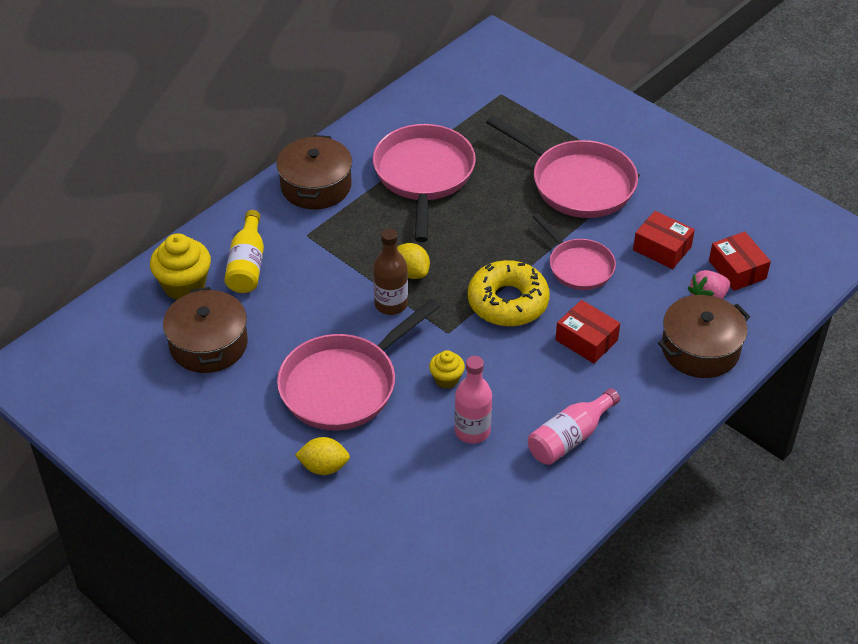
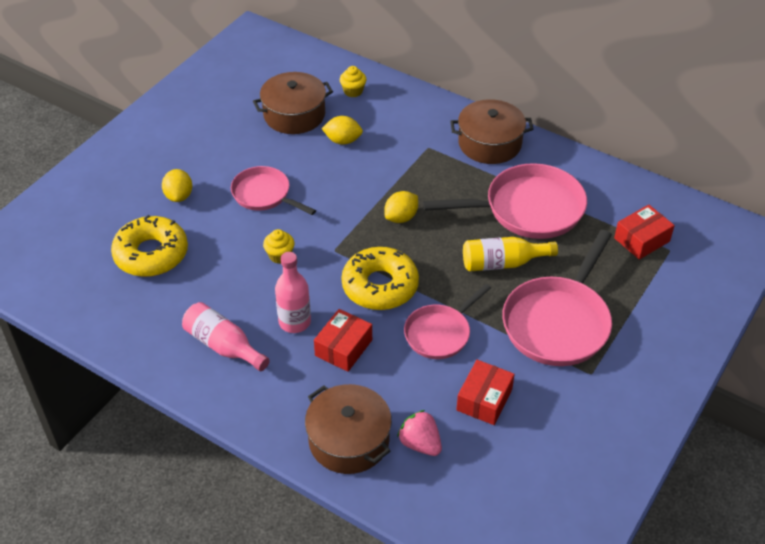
camera: 80 degrees right, 0 degrees up
yellow cupcake [150,233,211,300] -> yellow cupcake [340,66,367,97], size x0.56
yellow bottle [224,210,264,293] -> yellow bottle moved to [463,237,558,272]
pink pan [277,299,440,430] -> pink pan [231,166,316,215], size x0.60
brown bottle [373,228,408,315] -> none
pink bottle [454,356,492,444] -> pink bottle moved to [275,252,311,333]
red box [709,231,771,291] -> red box moved to [614,205,675,260]
none -> yellow donut [111,215,188,277]
none -> yellow lemon [321,116,363,145]

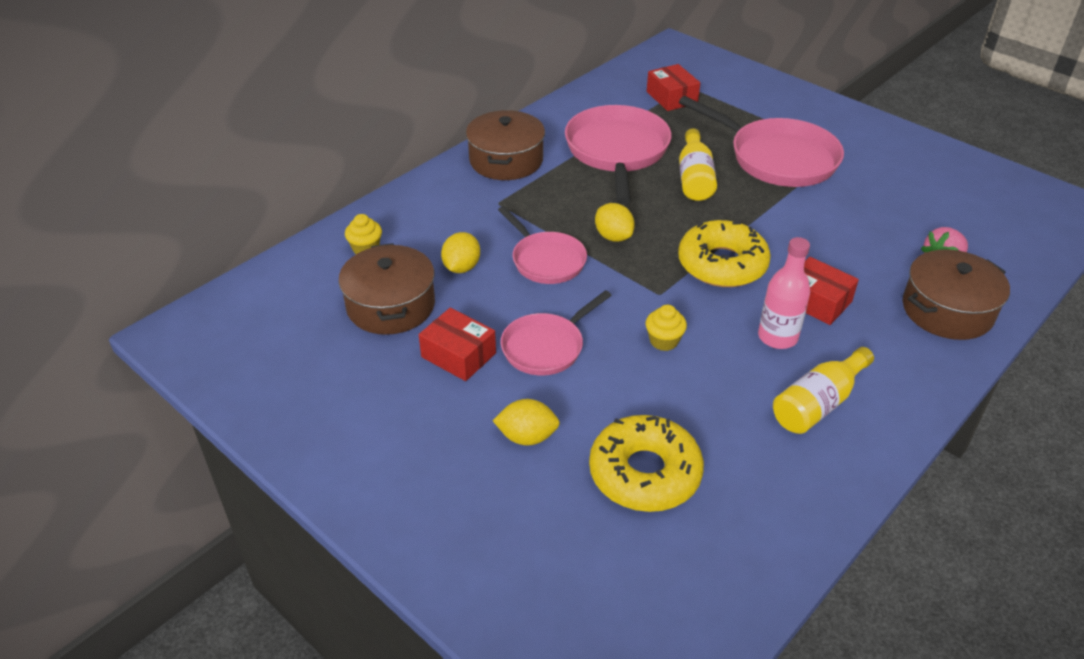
camera: 80 degrees left, 5 degrees down
pink bottle [182,302,270,371] -> yellow bottle [773,347,874,434]
pink pan [404,284,491,359] -> pink pan moved to [498,206,587,284]
red box [456,360,515,425] -> red box moved to [419,308,496,381]

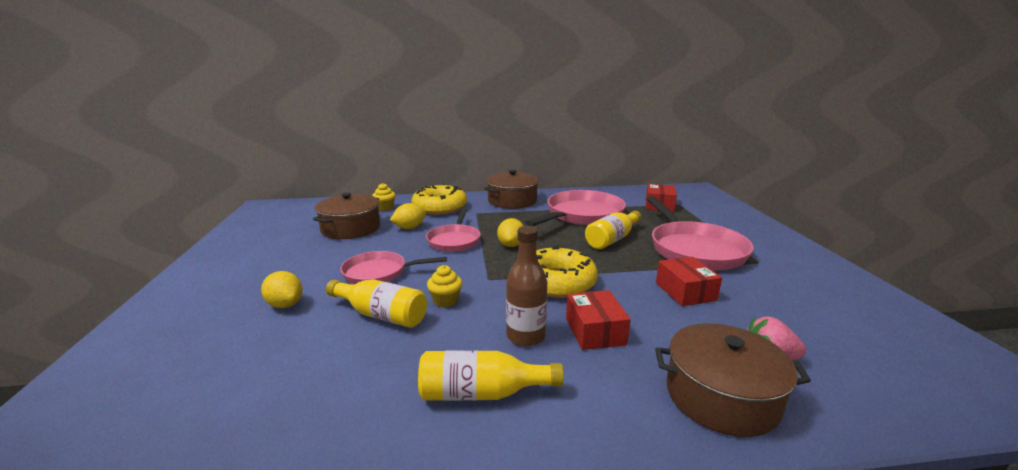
camera: 40 degrees right, 20 degrees down
red box [419,308,496,381] -> red box moved to [656,257,722,306]
yellow donut [589,415,704,512] -> yellow donut moved to [411,184,467,215]
pink bottle [758,237,811,349] -> brown bottle [506,226,547,346]
none -> yellow bottle [326,279,427,328]

